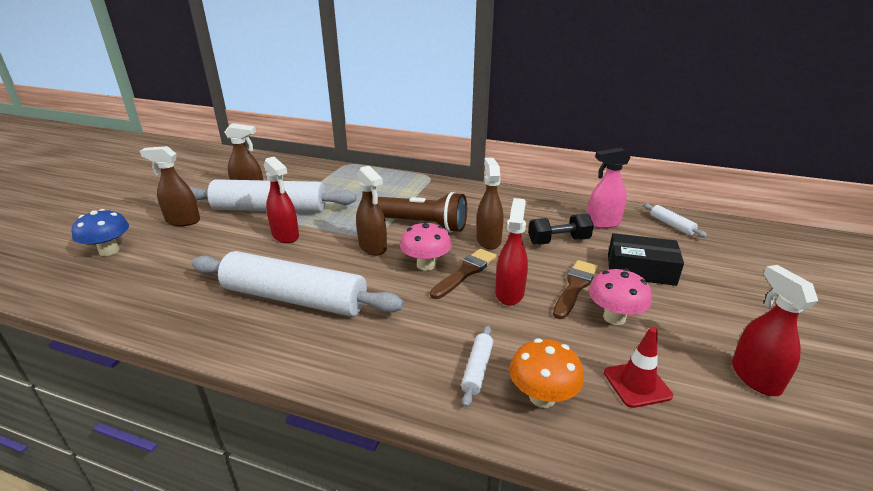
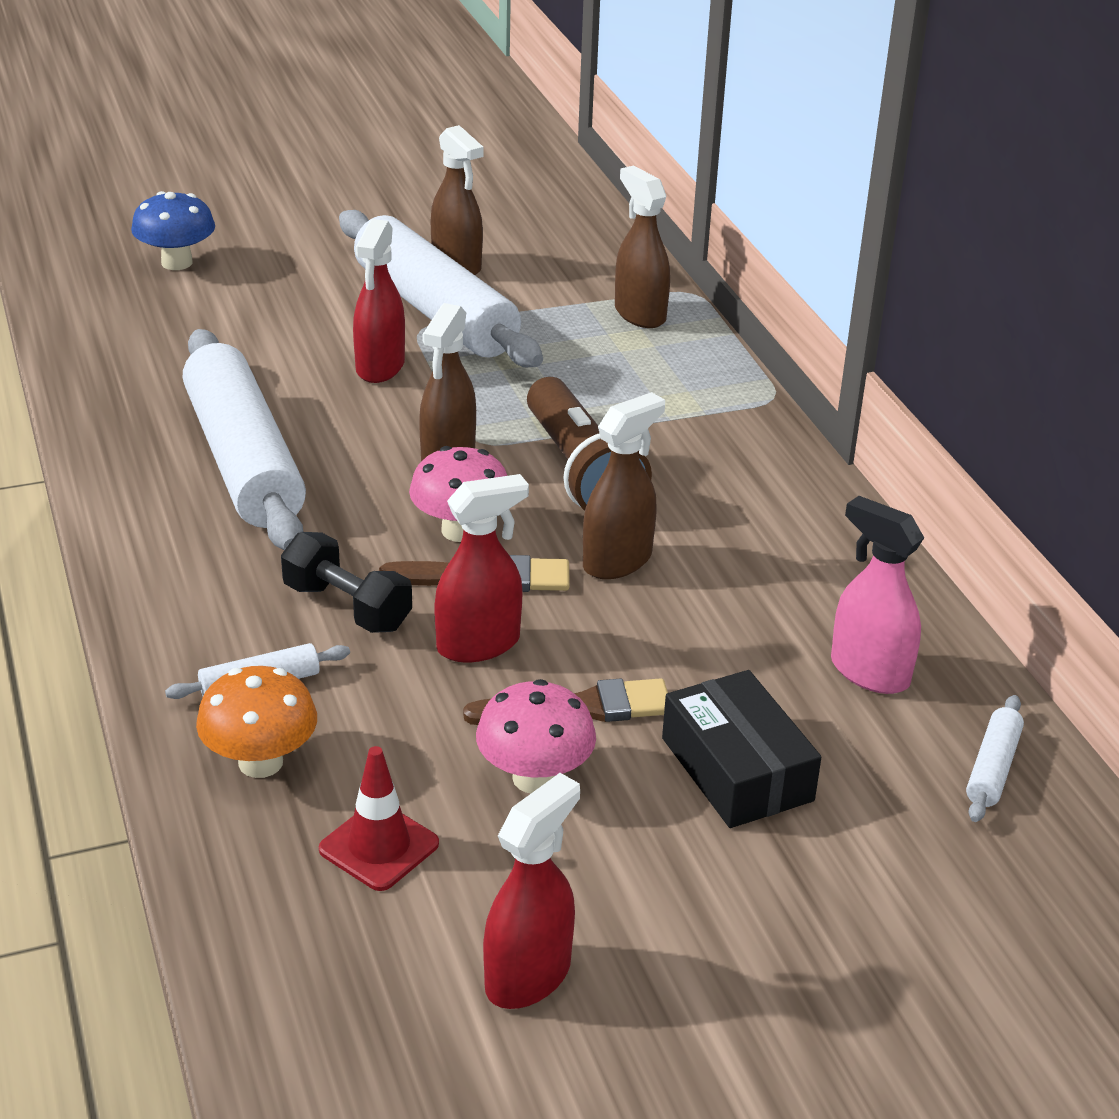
camera: 50 degrees right, 5 degrees up
brown spray bottle [140,146,200,226] -> brown spray bottle moved to [615,166,670,328]
black dumbbell [528,213,594,245] -> black dumbbell moved to [281,532,412,633]

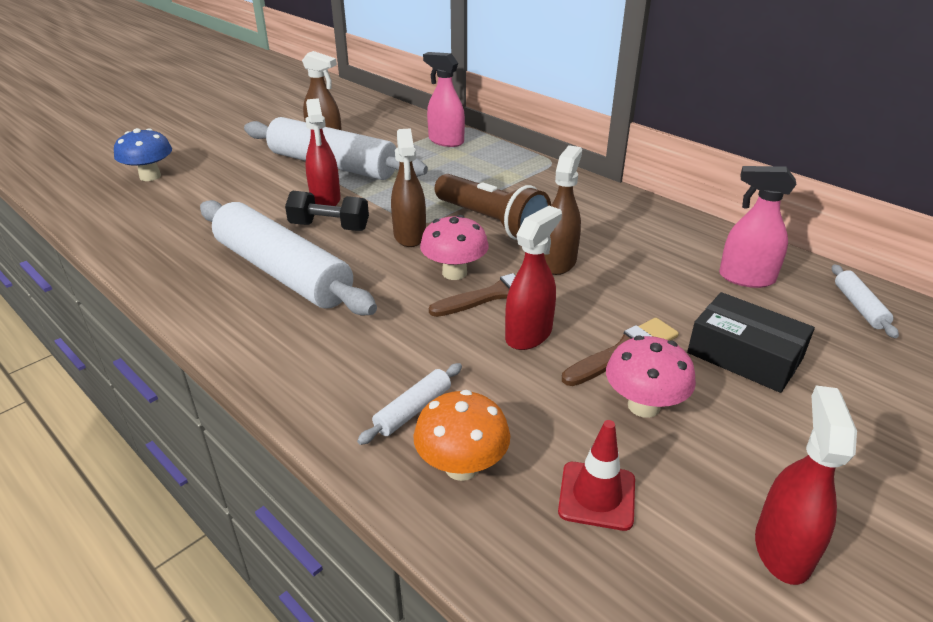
camera: 25 degrees left, 0 degrees up
black dumbbell [281,532,412,633] -> black dumbbell moved to [285,191,369,231]
brown spray bottle [615,166,670,328] -> pink spray bottle [423,52,465,147]

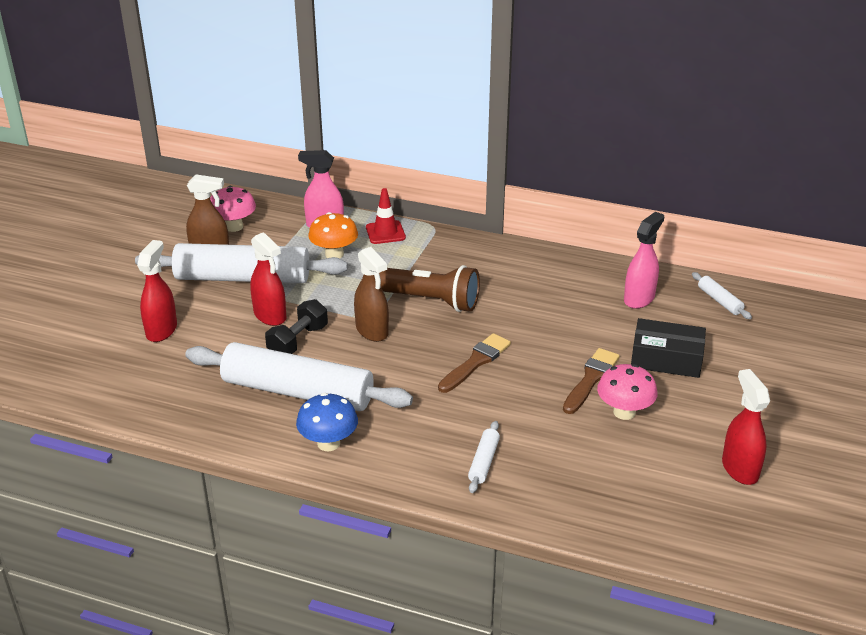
camera: 25 degrees left, 0 degrees up
blue mushroom [114,128,172,181] -> blue mushroom moved to [296,393,358,451]
black dumbbell [285,191,369,231] -> black dumbbell turned 45 degrees counterclockwise [265,299,328,354]
orange mushroom [413,390,510,481] -> orange mushroom moved to [308,212,358,258]
pink mushroom [420,215,489,280] -> pink mushroom moved to [210,186,256,232]
red spray bottle [505,206,562,350] -> red spray bottle moved to [137,240,177,342]
brown spray bottle [544,145,582,275] -> none
red traffic cone [558,420,635,531] -> red traffic cone moved to [366,188,406,244]
pink spray bottle [719,166,797,288] -> pink spray bottle turned 135 degrees clockwise [624,212,664,309]

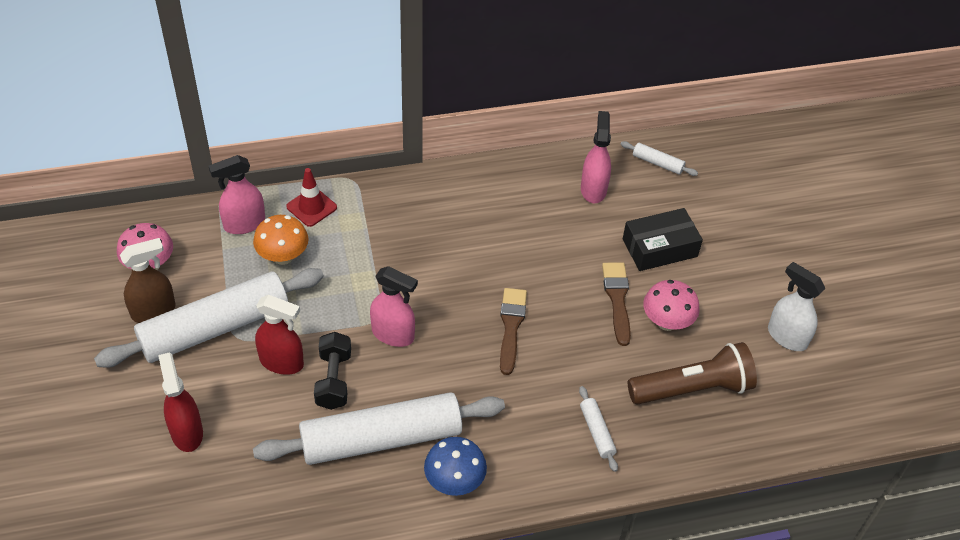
camera: 35 degrees left, 15 degrees up
brown spray bottle [354,247,389,342] -> pink spray bottle [370,266,418,347]
brown flashlight [379,265,480,312] -> brown flashlight moved to [628,342,757,405]
red spray bottle [722,369,770,485] -> white spray bottle [768,262,826,351]

